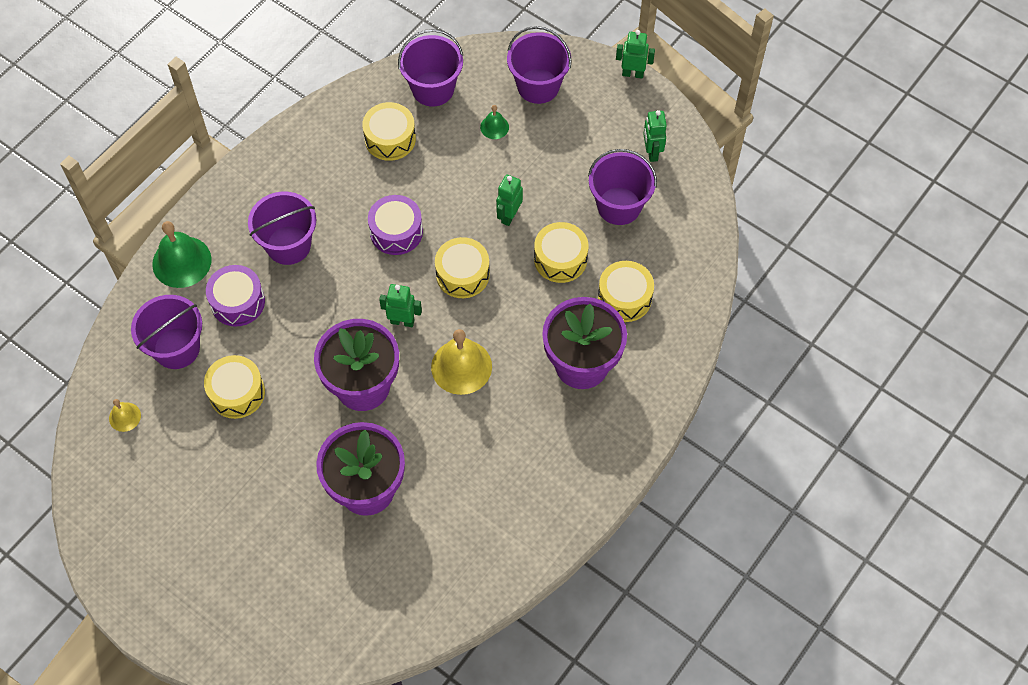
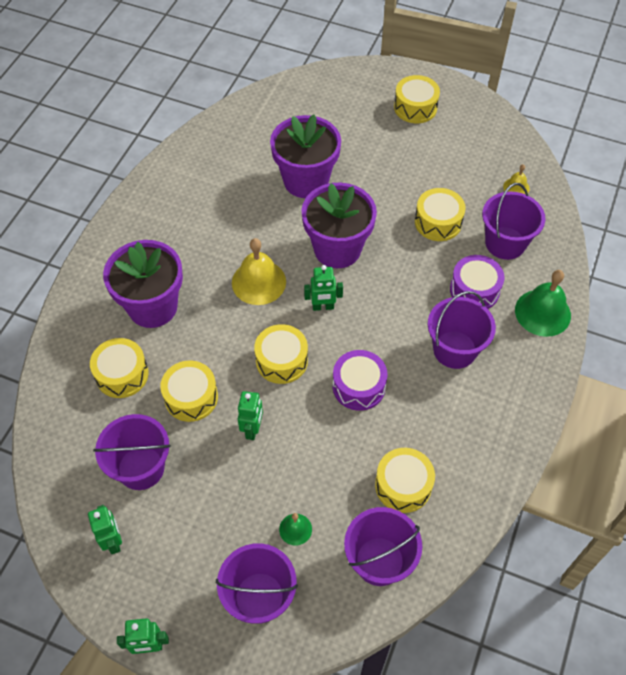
camera: 165 degrees right, 5 degrees down
none -> yellow drum [394,75,440,123]

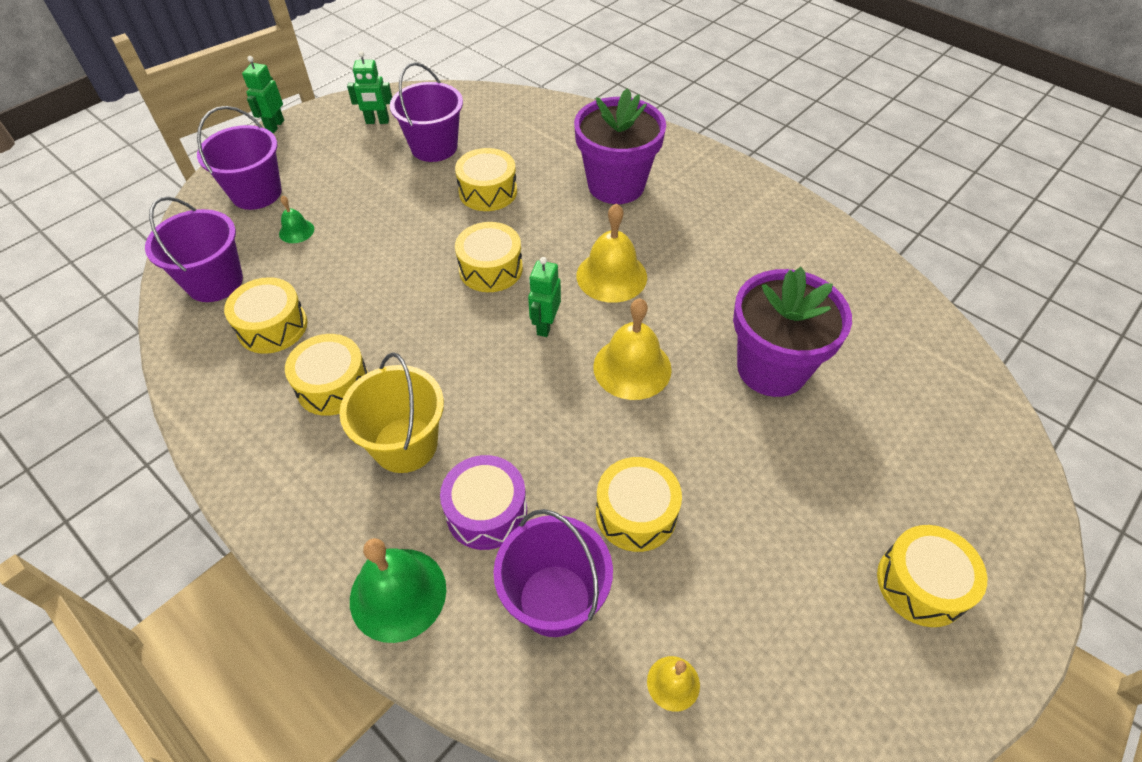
camera: 110 degrees right, 5 degrees down
yellow drum [90,338,149,398] -> yellow drum moved to [285,334,368,416]
green robot [238,391,263,440] -> none
purple flower pot [302,182,377,268] -> yellow bell [593,298,672,400]
purple drum [333,350,387,411] -> none
purple bucket [428,291,496,369] -> yellow bucket [339,352,444,473]

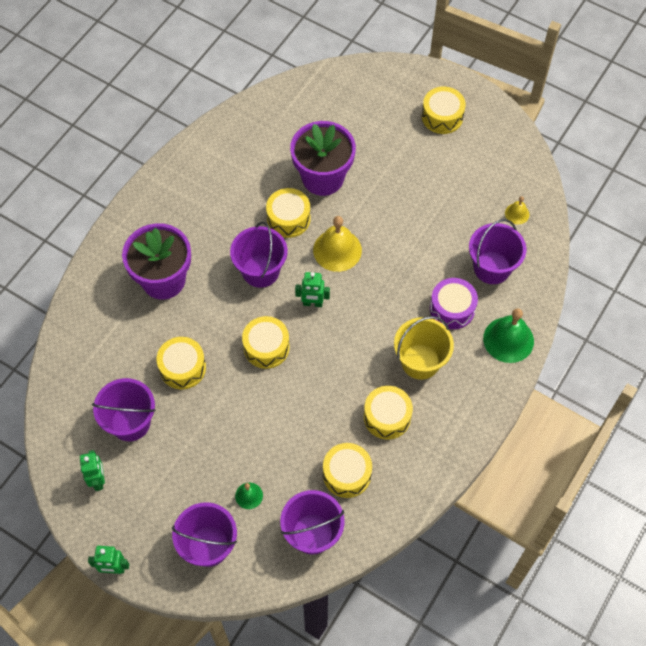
camera: 100 degrees left, 10 degrees up
yellow bell [577,203,647,303] -> purple bucket [230,222,288,288]
yellow drum [596,457,682,552] -> yellow drum moved to [266,188,311,238]

